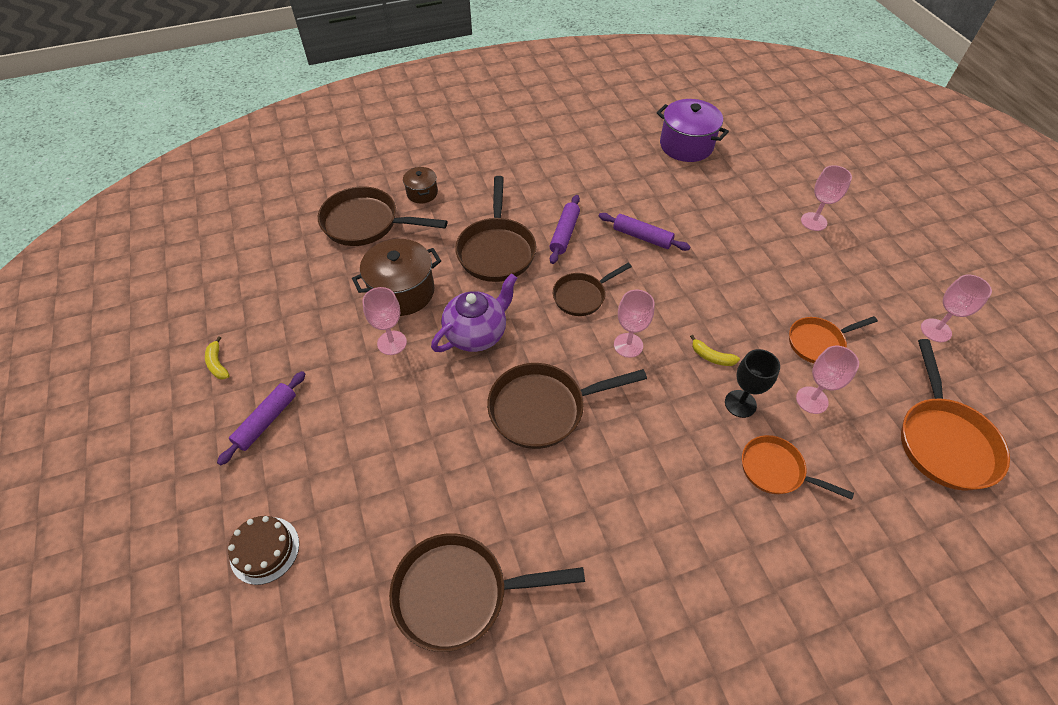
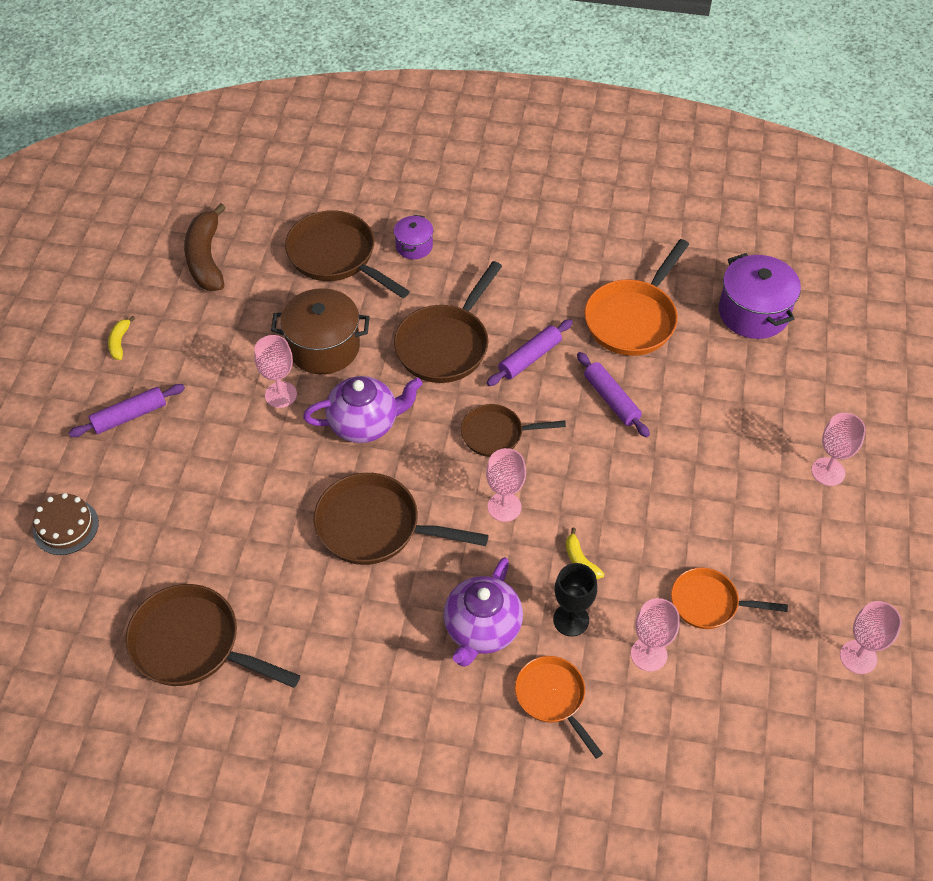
camera: 30 degrees right, 0 degrees up
brown pot [403,167,438,203] -> purple pot [394,215,433,259]
orange pan [901,339,1010,490] -> orange pan moved to [584,239,689,356]
none -> brown banana [184,203,226,291]
none -> purple teapot [444,557,523,667]

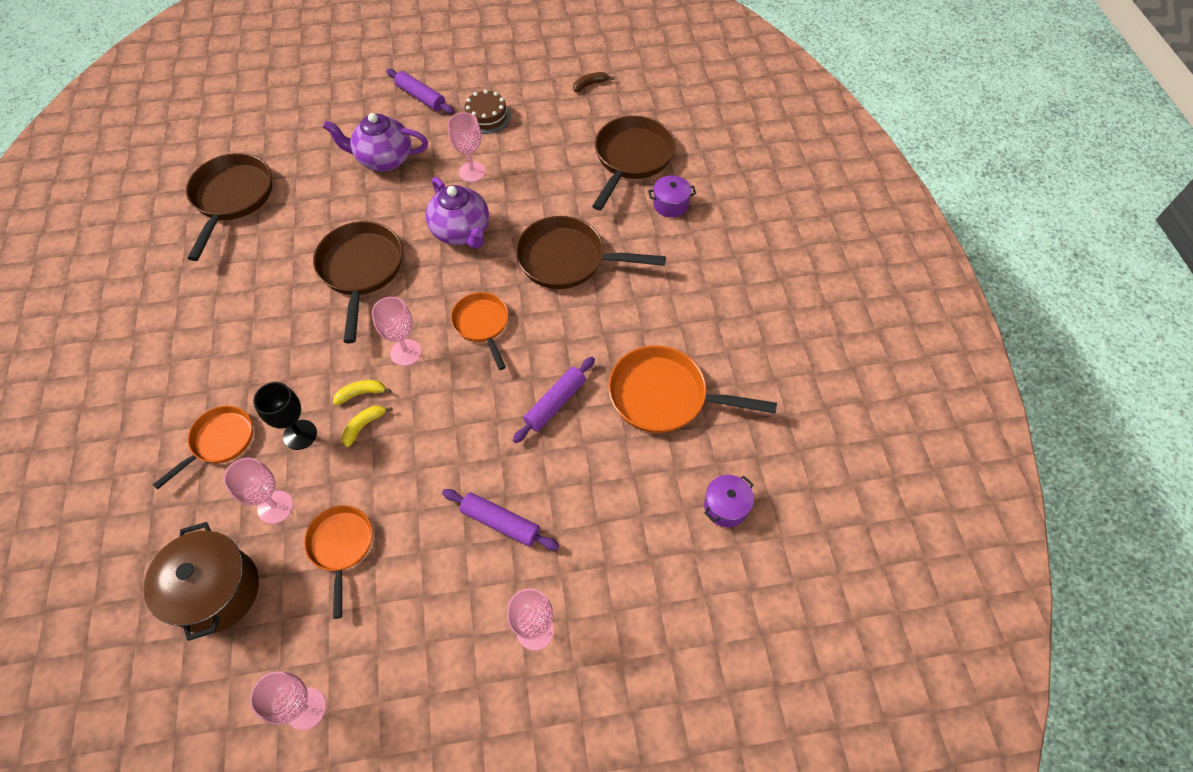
camera: 70 degrees right, 5 degrees up
brown cake [33,493,99,555] -> brown cake moved to [465,90,511,134]
yellow banana [108,316,135,360] -> yellow banana moved to [333,380,392,405]
brown banana [184,203,226,291] -> brown banana [573,72,614,92], size x0.46
brown pot [271,288,370,374] -> brown pot moved to [143,522,259,641]
purple teapot [444,557,523,667] -> purple teapot moved to [323,113,428,171]
brown pan [461,404,566,457] -> orange pan [451,292,509,370]
purple rolling pin [487,319,573,386] -> purple rolling pin moved to [442,489,559,550]
purple pot [719,253,801,339] -> purple pot [704,475,754,527], size x0.54

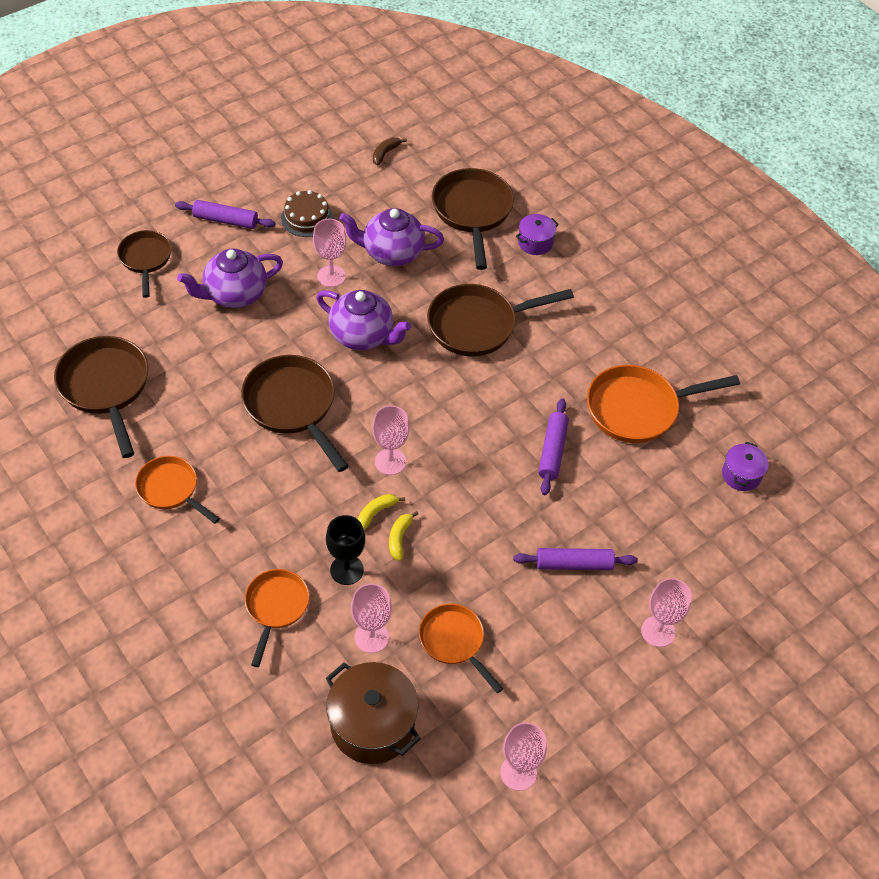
camera: 30 degrees left, 5 degrees down
orange pan [451,292,509,370] -> orange pan moved to [135,456,220,524]
none -> brown pan [117,230,172,298]
none -> purple teapot [339,208,444,266]

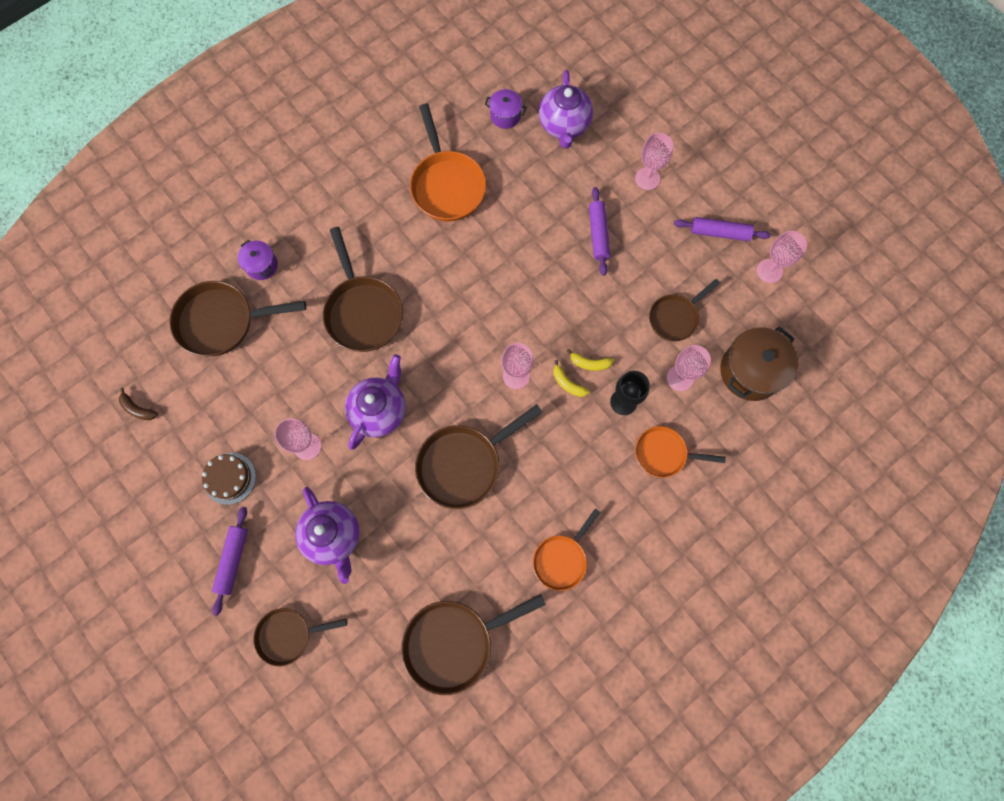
camera: 90 degrees left, 20 degrees up
purple teapot [339,208,444,266] -> purple teapot moved to [539,70,593,149]
orange pan [419,604,503,693] -> brown pan [649,279,720,341]
purple rolling pin [538,398,569,495] -> purple rolling pin moved to [674,217,771,241]

